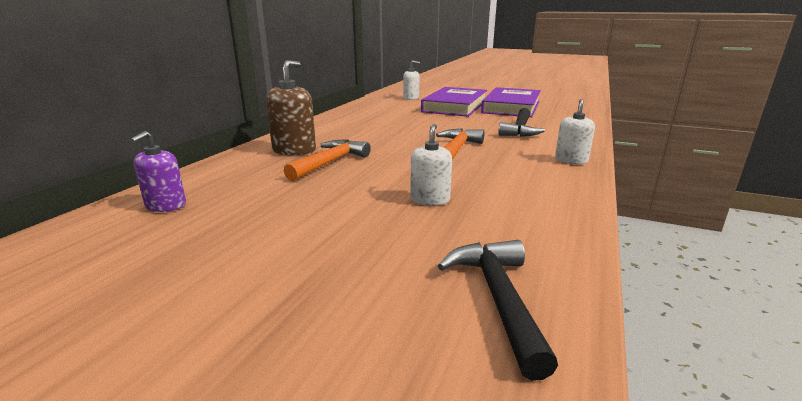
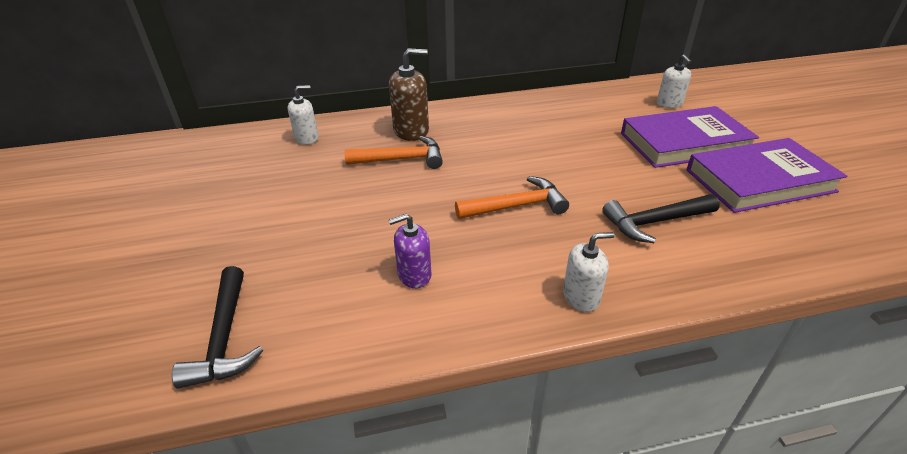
camera: 55 degrees right, 15 degrees up
purple soap dispenser [130,131,186,212] -> purple soap dispenser moved to [389,214,432,288]
white soap dispenser [410,124,452,206] -> white soap dispenser moved to [287,85,319,145]
black hammer [438,240,558,381] -> black hammer turned 120 degrees clockwise [172,266,263,389]

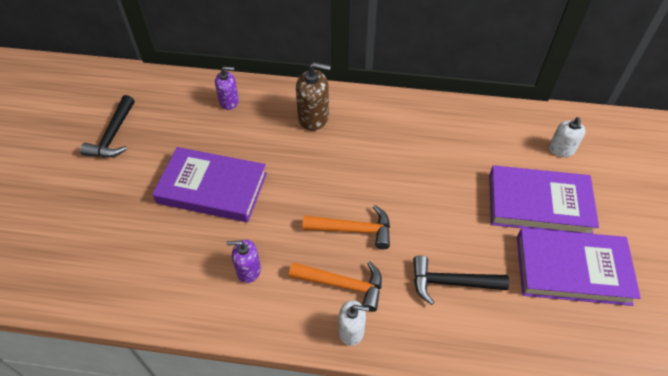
camera: 20 degrees right, 15 degrees up
black hammer [172,266,263,389] -> black hammer moved to [80,95,134,158]
white soap dispenser [287,85,319,145] -> purple soap dispenser [215,67,239,110]
orange hammer [344,136,443,169] -> orange hammer moved to [289,261,382,312]
none -> purple book [152,147,267,222]

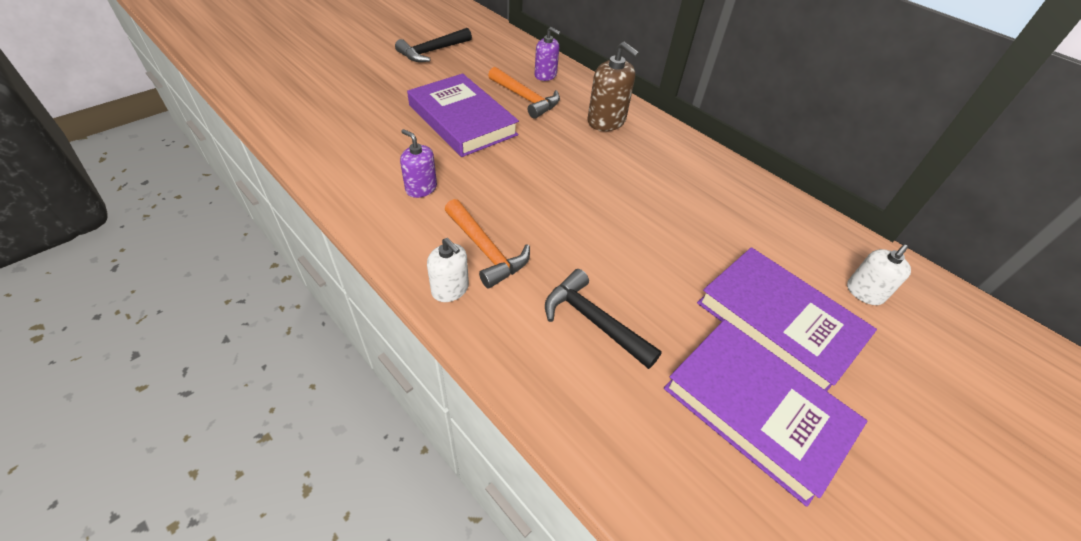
camera: 35 degrees right, 5 degrees down
orange hammer [302,205,390,249] -> orange hammer moved to [488,67,560,119]

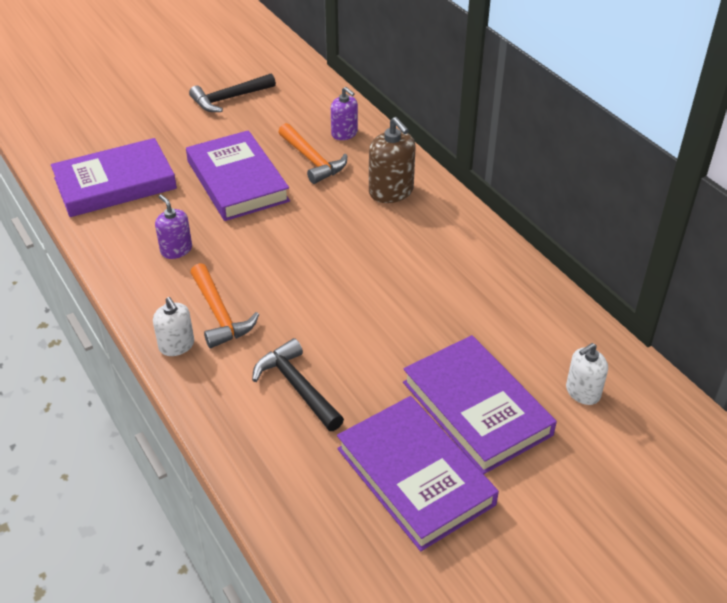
camera: 15 degrees right, 5 degrees down
none -> purple book [51,138,177,217]

